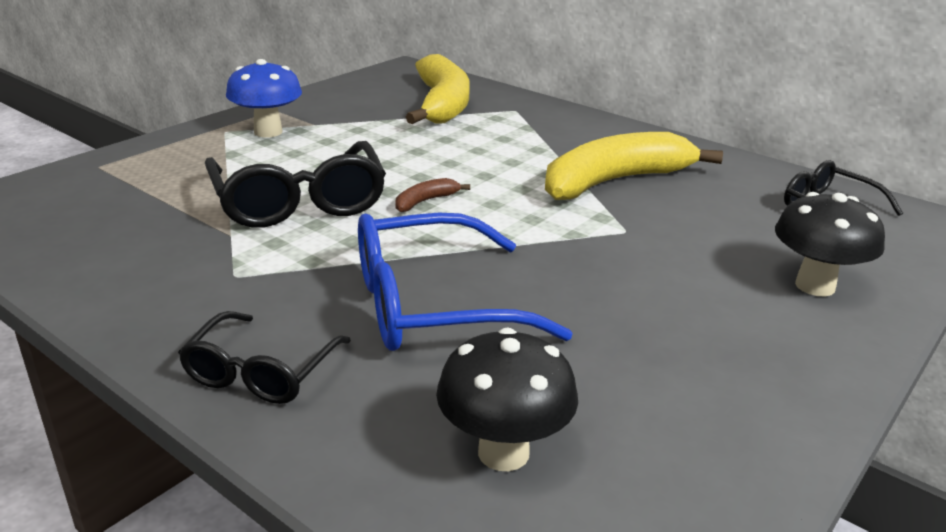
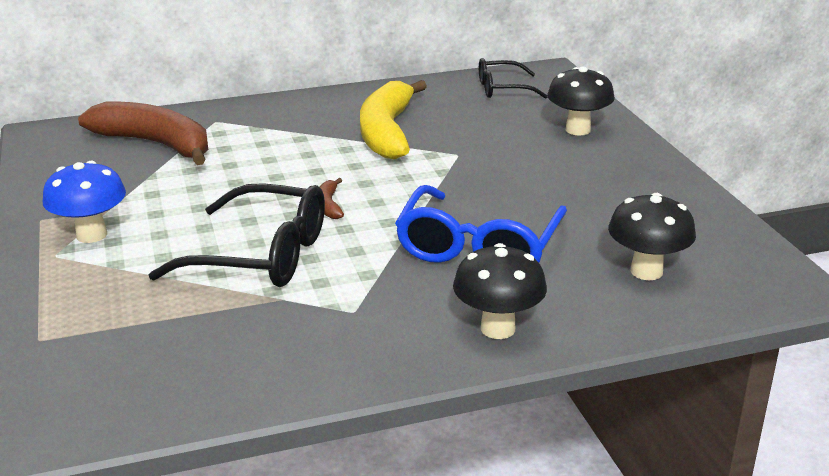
camera: 55 degrees left, 0 degrees up
black glasses [178,311,351,404] -> black mushroom [453,243,547,339]
yellow banana [406,54,470,124] -> brown banana [78,102,208,165]

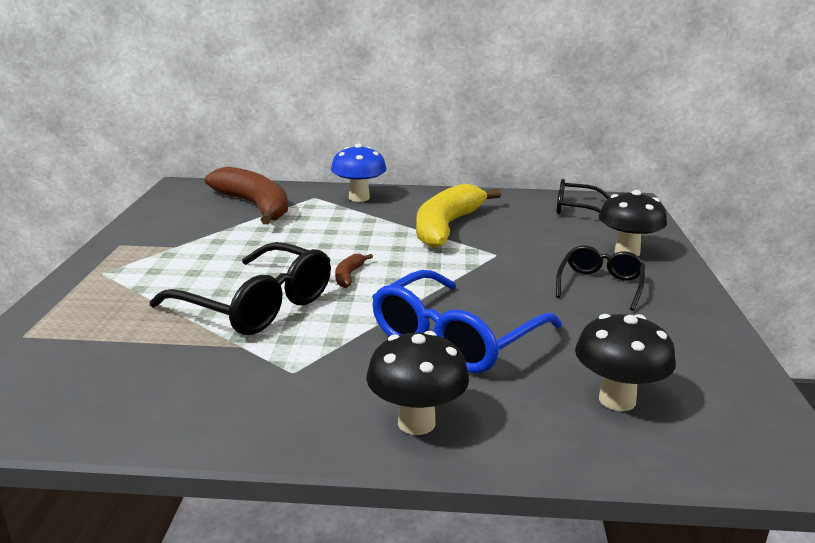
camera: 20 degrees right, 5 degrees down
blue mushroom [43,161,126,243] -> blue mushroom moved to [331,144,386,202]
none -> black glasses [556,245,645,311]

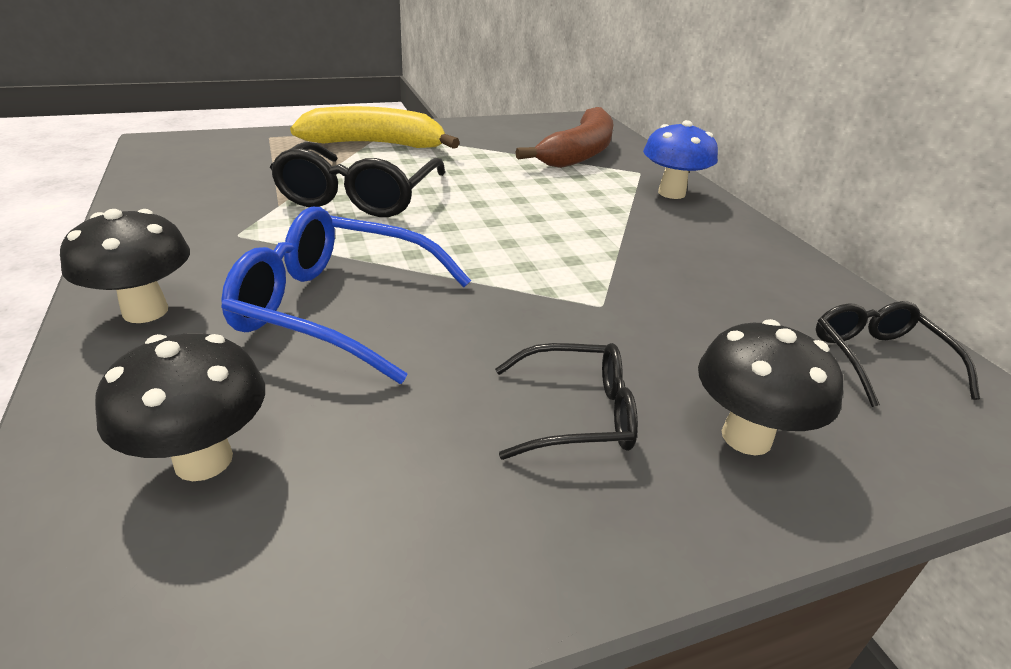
camera: 65 degrees right, 10 degrees up
brown banana [335,254,373,288] -> none
yellow banana [416,184,501,248] -> yellow banana moved to [290,106,460,149]

